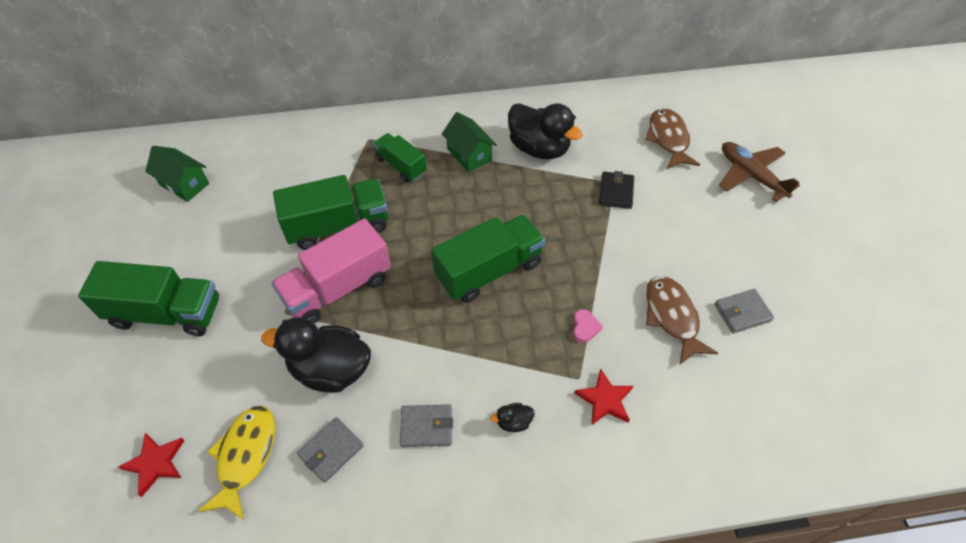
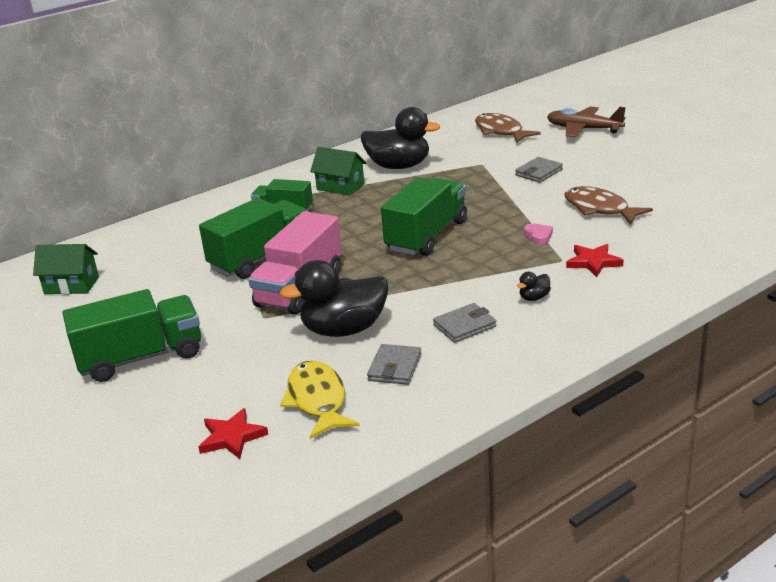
camera: 25 degrees left, 25 degrees down
black wallet [599,171,634,209] -> none
grey wallet [714,289,774,333] -> grey wallet moved to [515,157,563,183]

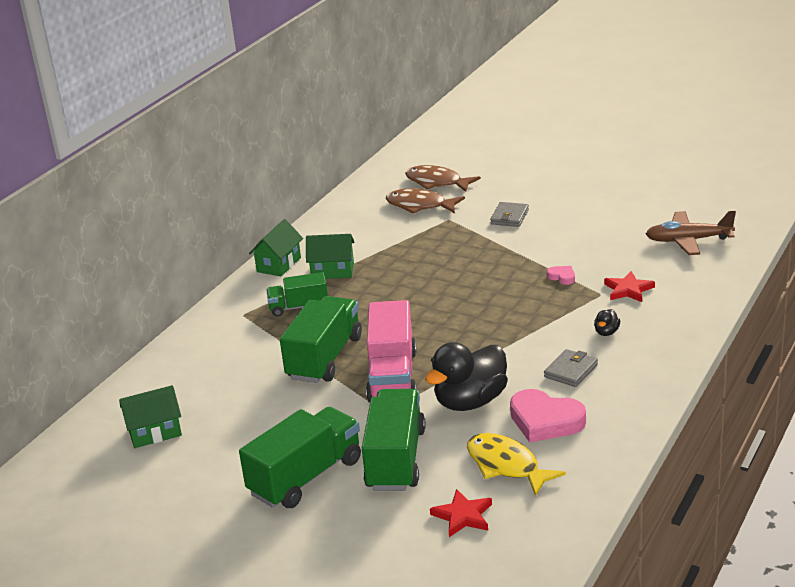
camera: 25 degrees left, 0 degrees up
black duck [361,107,440,169] -> none
grey wallet [367,344,421,385] -> pink heart [510,389,586,442]
green truck [381,177,467,256] -> green truck moved to [362,389,426,491]
brown plane [547,107,626,137] -> brown plane moved to [646,211,736,255]
brown fish [564,186,653,225] -> brown fish moved to [386,188,465,214]
none -> green house [249,219,303,276]

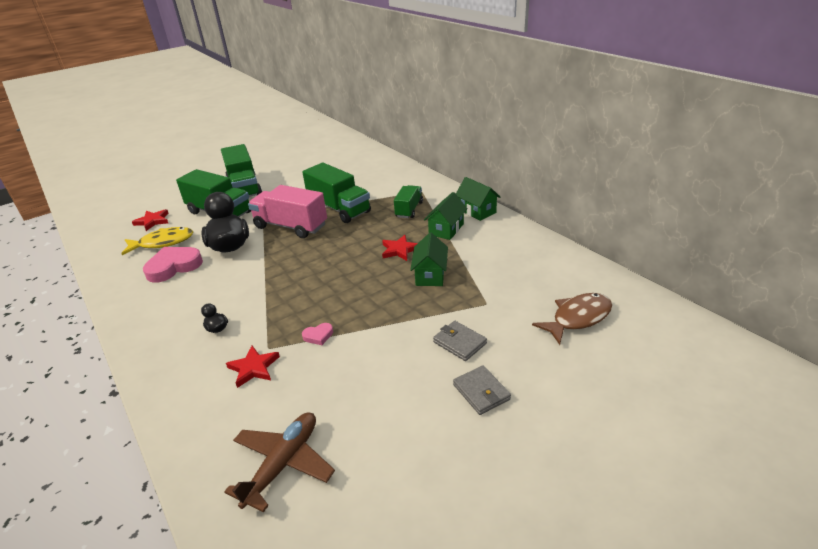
camera: 115 degrees right, 5 degrees up
green house [119,385,182,448] -> green house moved to [410,233,448,286]
brown fish [386,188,465,214] -> none
grey wallet [544,349,598,387] -> grey wallet moved to [453,366,511,415]
none -> red star [382,235,418,261]

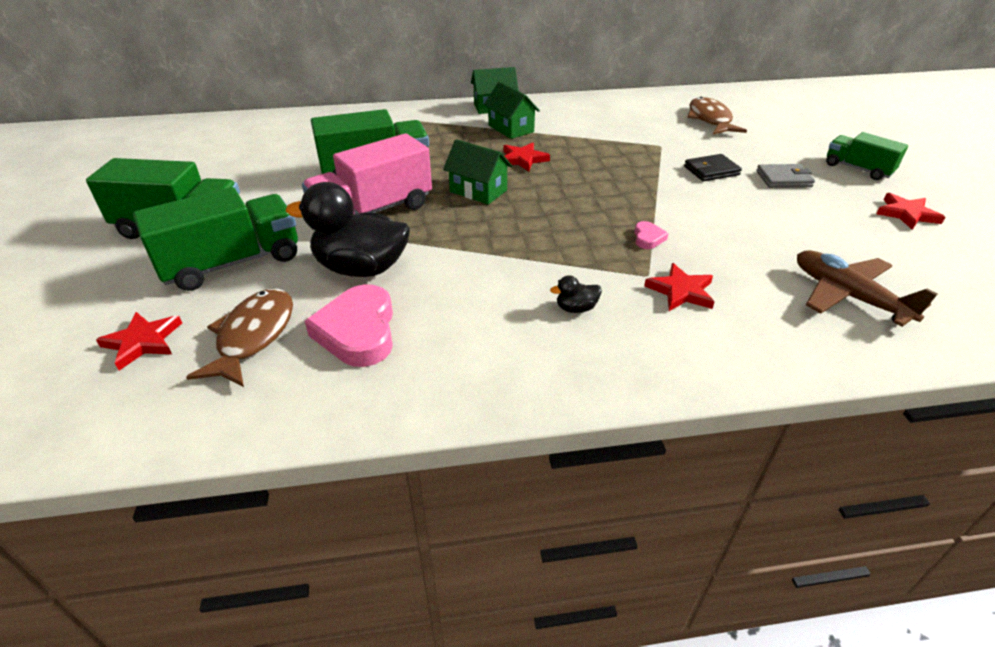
camera: 65 degrees left, 5 degrees up
yellow fish [121,227,193,255] -> brown fish [186,288,293,387]
green truck [394,185,423,218] -> green truck moved to [826,132,908,180]
green house [410,233,448,286] -> green house moved to [443,139,512,205]
grey wallet [433,321,487,361] -> black wallet [684,154,742,181]
none -> red star [876,193,945,230]

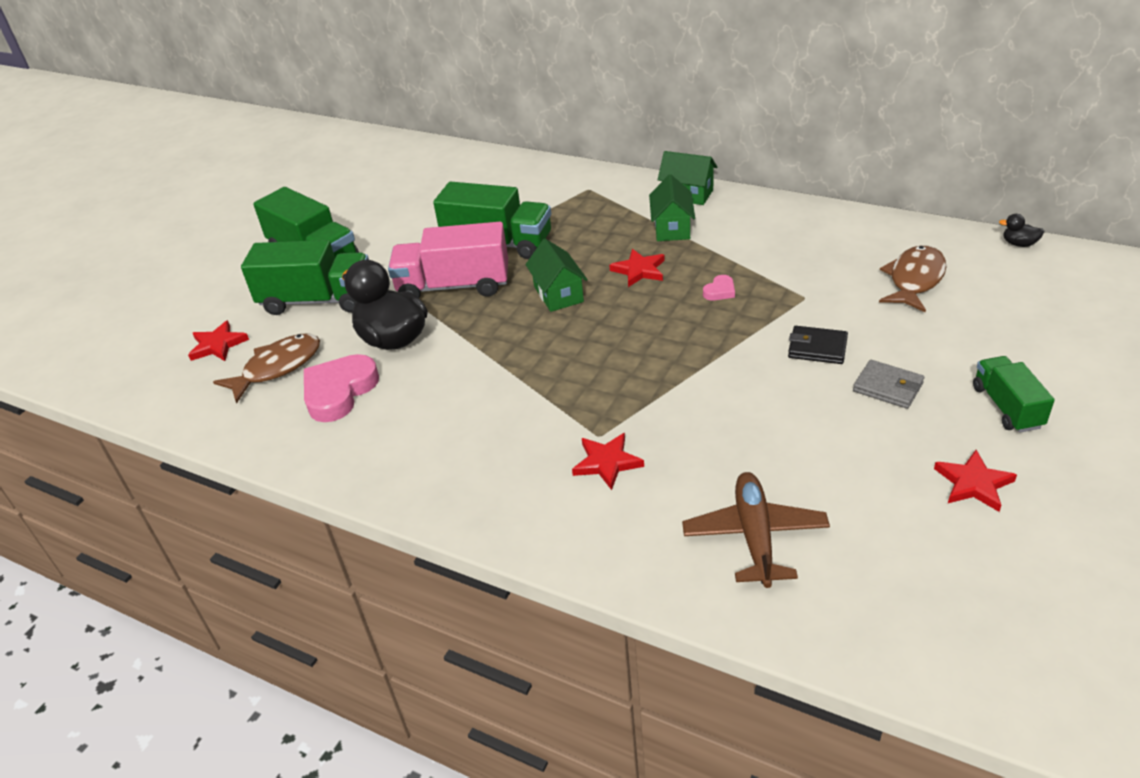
camera: 40 degrees right, 0 degrees up
black duck [550,276,602,313] -> black duck moved to [999,214,1045,247]
pink heart [634,221,669,249] -> pink heart moved to [703,275,735,301]

